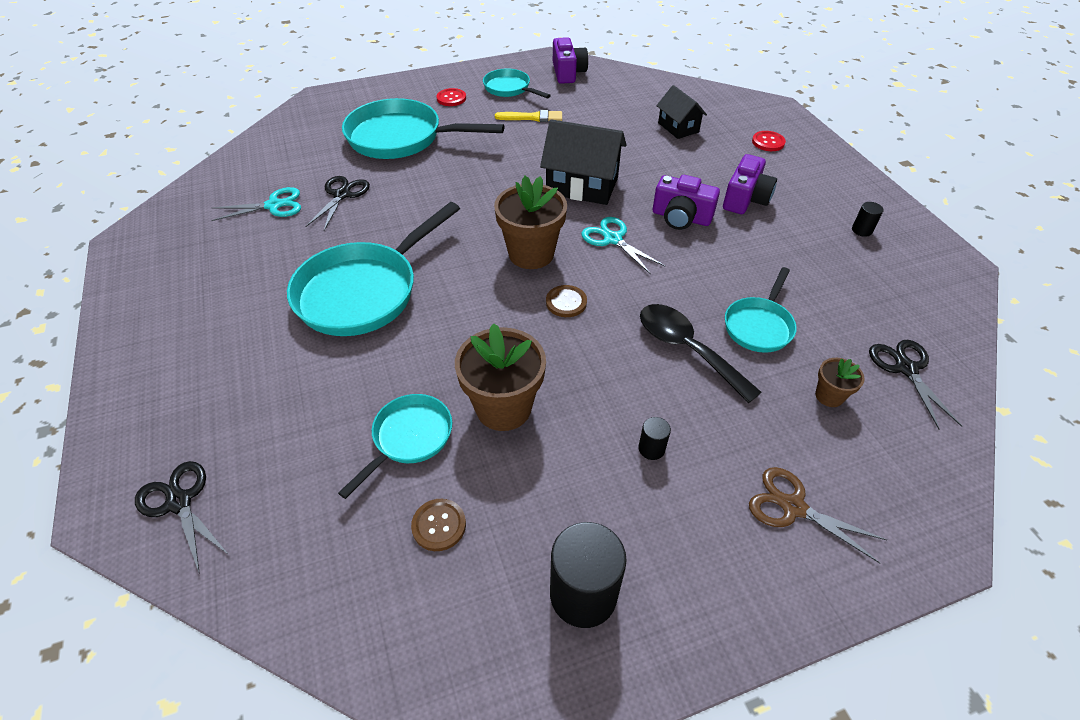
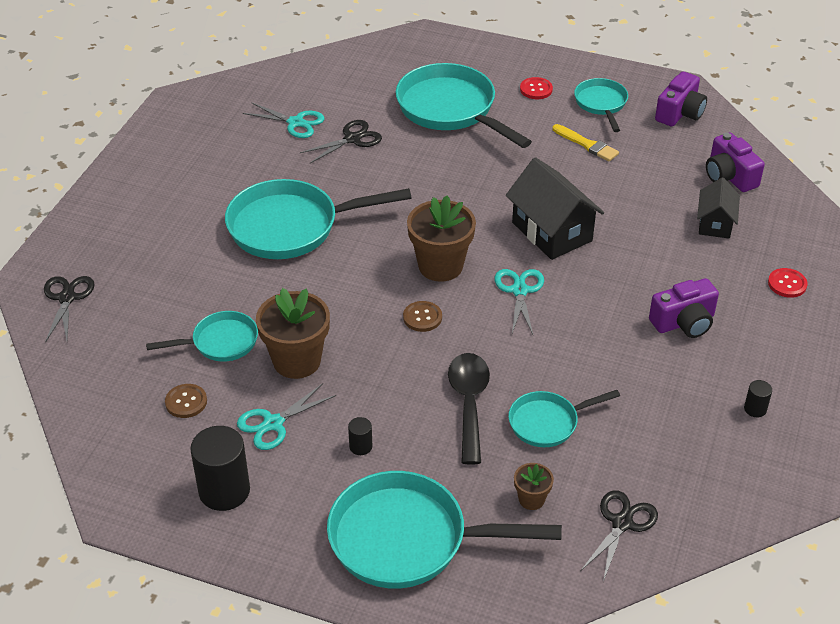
camera: 40 degrees right, 5 degrees down
purple camera [653,175,720,230] -> purple camera moved to [706,133,765,192]
brown scissors [749,467,887,563] -> turquoise pan [327,471,562,589]
none -> turquoise scissors [237,383,336,450]

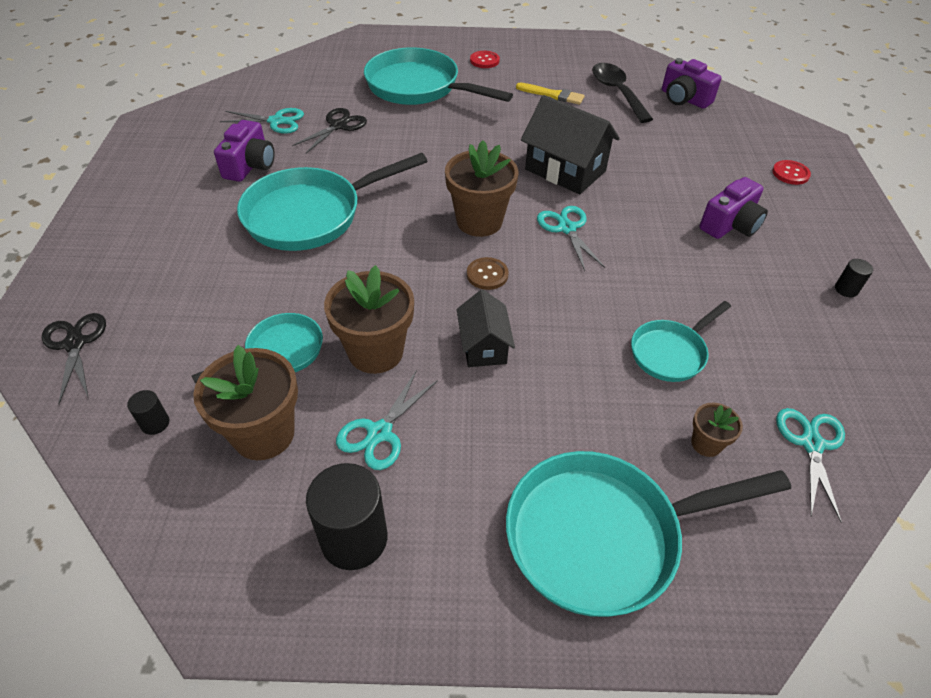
camera: 20 degrees left, 5 degrees up
brown button [165,384,207,418] -> brown flower pot [193,345,298,460]
black cylinder [348,417,372,455] -> black cylinder moved to [127,390,169,435]
black spoon [448,353,490,465] -> black spoon moved to [592,63,653,123]
turquoise pan [574,78,628,132] -> none
black scissors [581,490,658,582] -> turquoise scissors [776,408,845,523]
purple camera [655,72,707,126] -> purple camera moved to [214,120,275,182]
black house [697,177,740,239] -> black house moved to [457,290,515,367]

